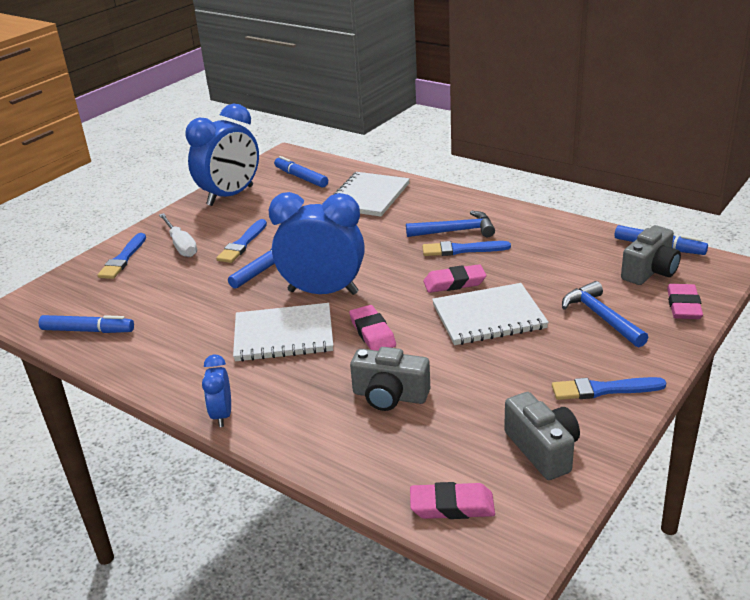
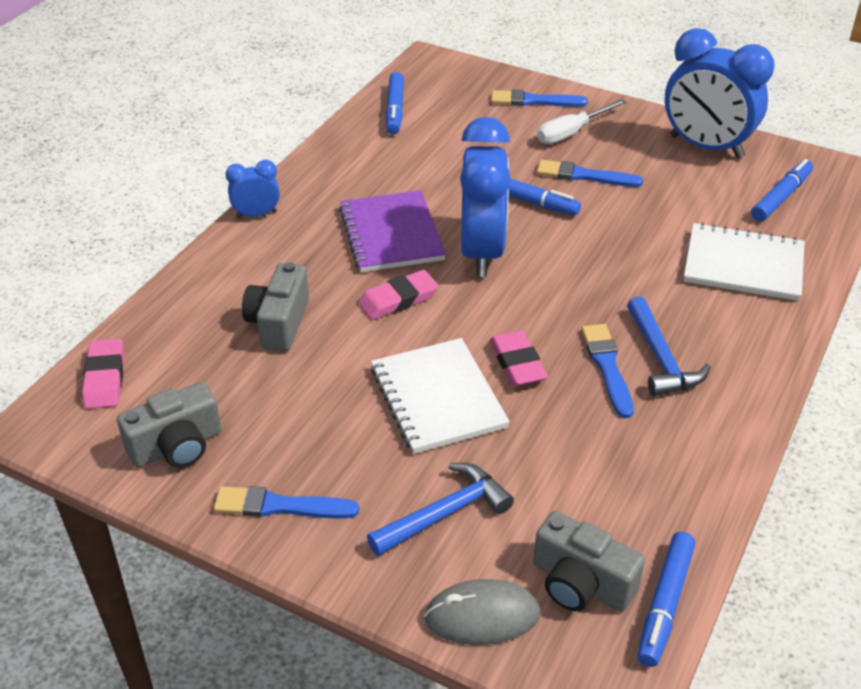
camera: 80 degrees right, 10 degrees up
white notebook [233,303,333,362] -> purple notebook [339,190,446,272]
blue brush [552,377,666,400] -> blue brush turned 75 degrees counterclockwise [214,486,359,518]
pink eraser [667,284,703,319] -> grey mouse [424,579,541,645]

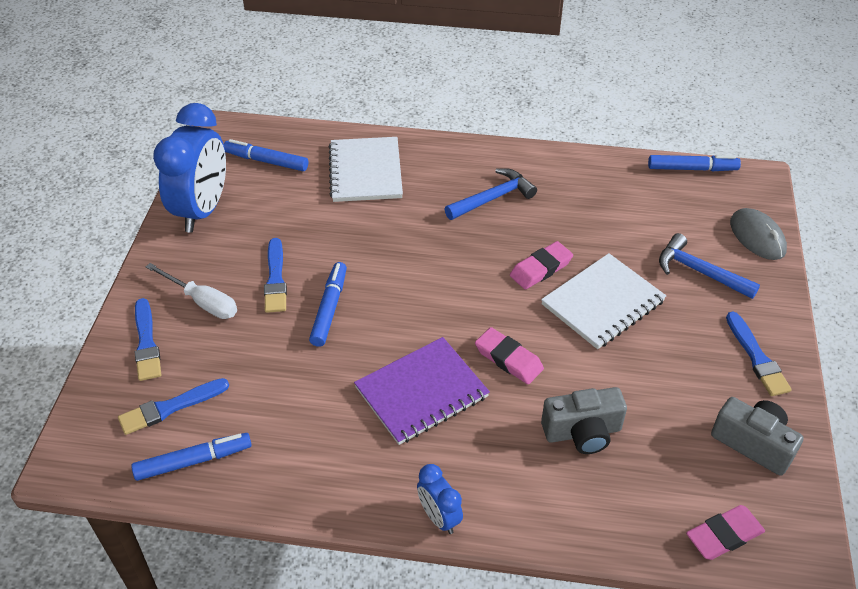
camera: 110 degrees left, 5 degrees up
blue clock [460,117,511,277] -> none
grey camera [533,511,645,612] -> none
blue brush [581,324,634,418] -> blue brush moved to [118,378,229,435]

